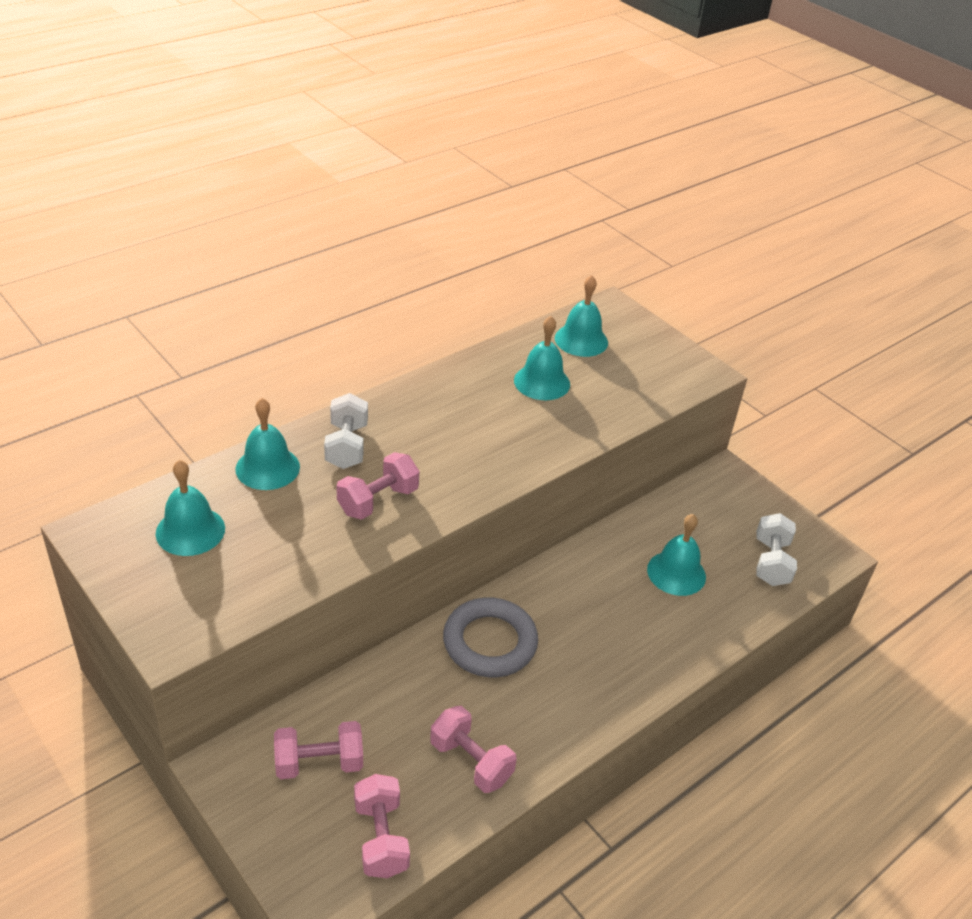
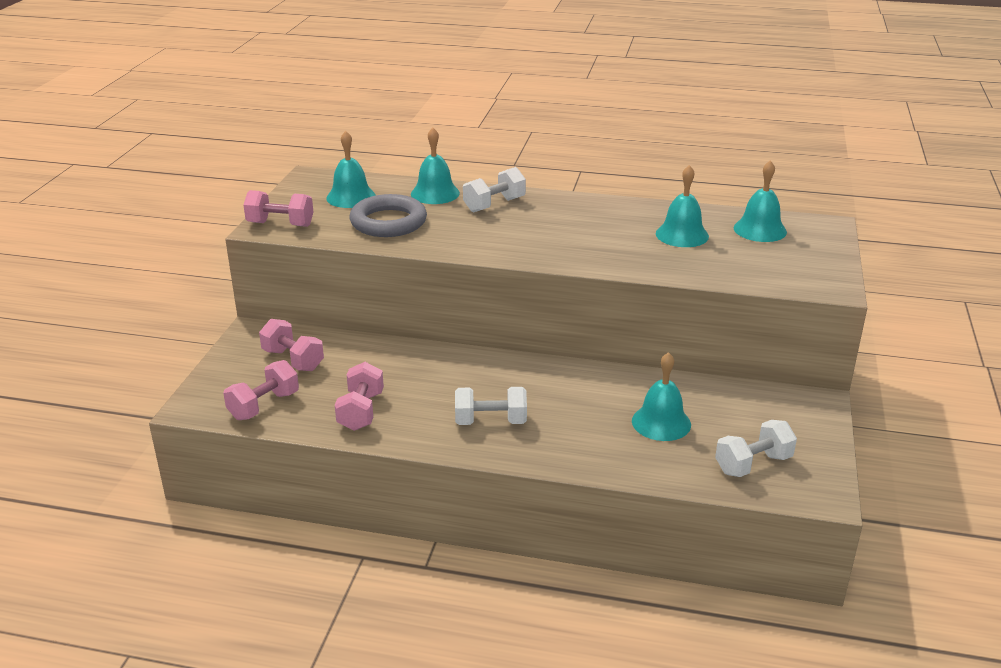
camera: 55 degrees right, 10 degrees down
pink dumbbell [336,452,419,520] -> pink dumbbell moved to [243,190,313,227]
grey ring [443,597,538,677] -> grey ring moved to [350,194,427,237]
none -> white dumbbell [455,387,527,425]

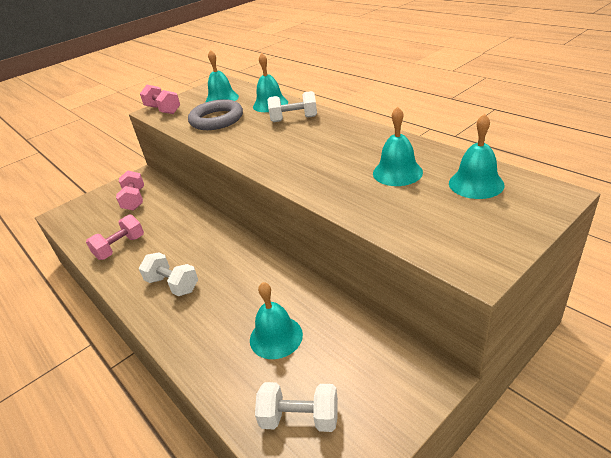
camera: 40 degrees right, 5 degrees up
pink dumbbell [223,360,299,420] -> none

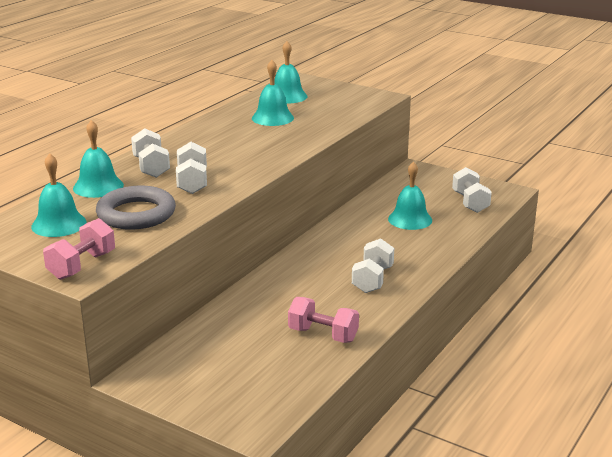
camera: 110 degrees left, 10 degrees down
pink dumbbell [116,171,144,211] -> none
none -> white dumbbell [176,142,207,194]

